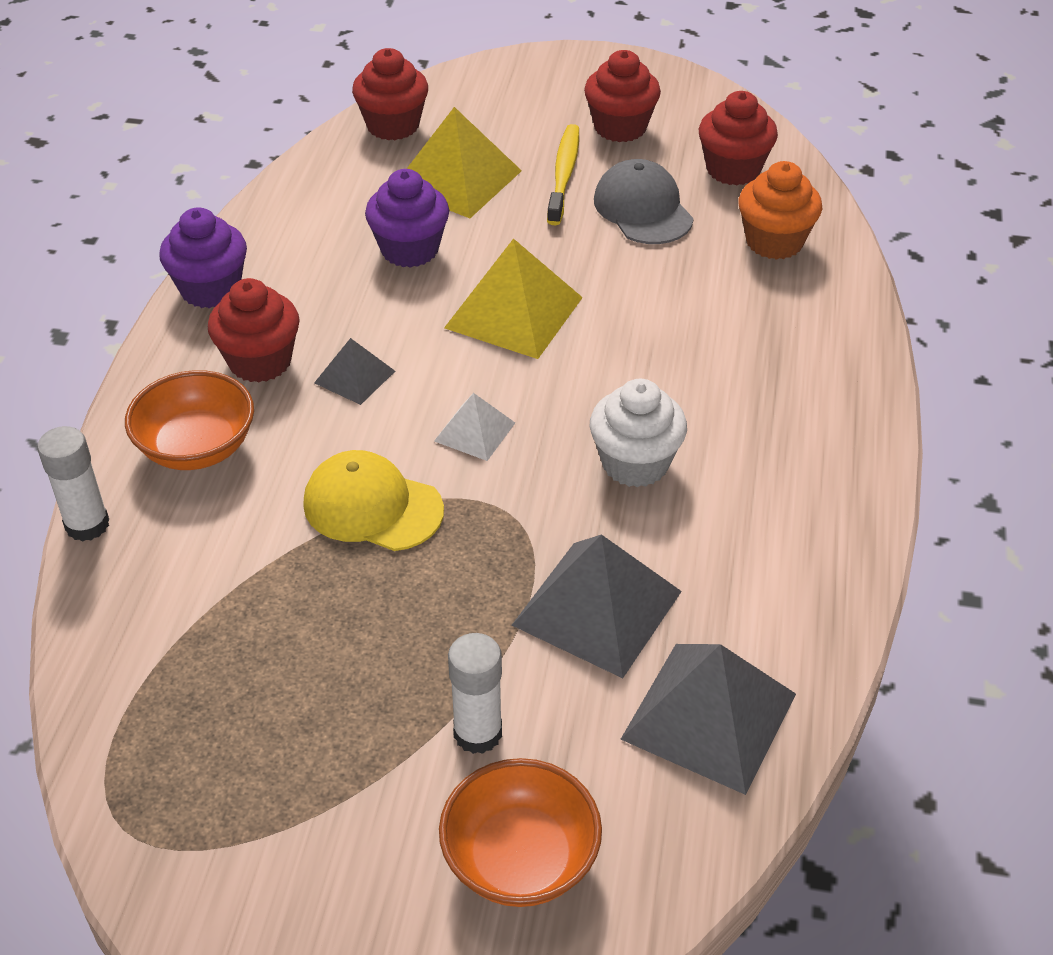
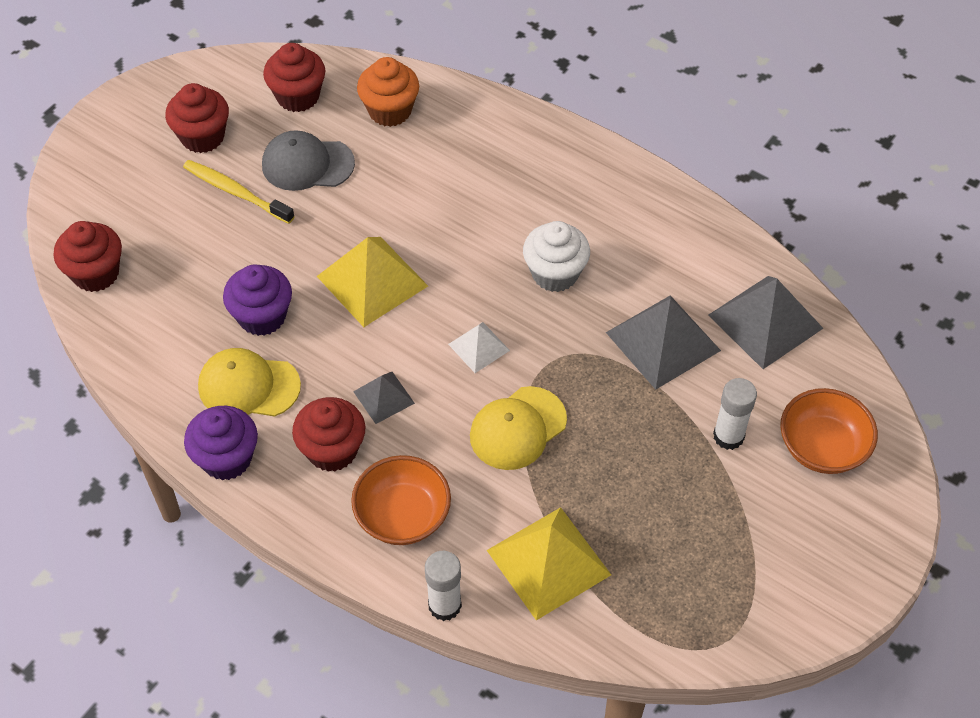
camera: 65 degrees left, 10 degrees up
yellow pyramid [407,107,522,218] -> yellow pyramid moved to [487,507,611,620]
none -> yellow cap [198,348,301,417]

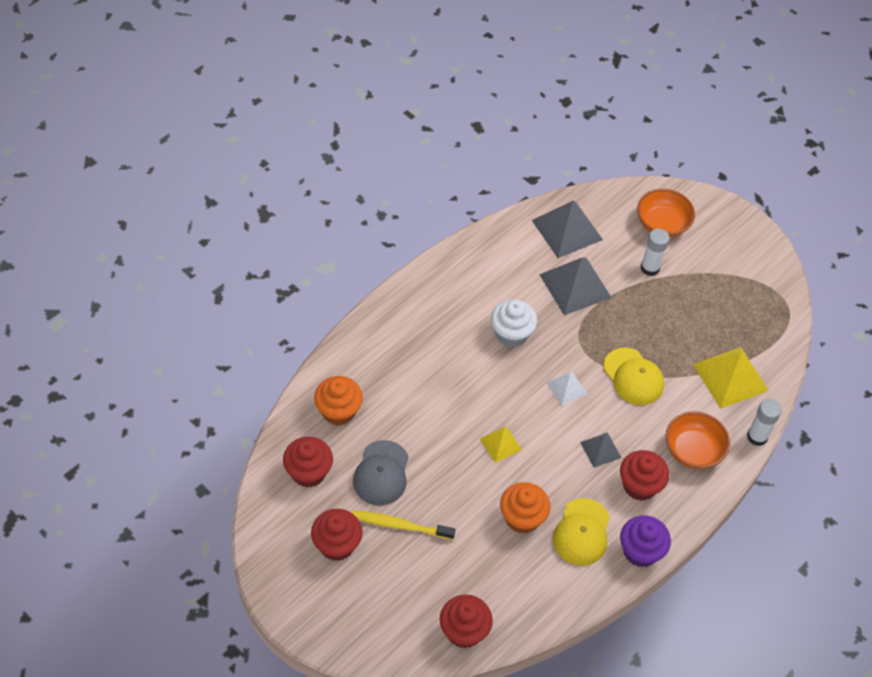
camera: 85 degrees left, 0 degrees up
yellow toothbrush [183,160,295,224] -> yellow toothbrush turned 60 degrees clockwise [352,510,455,540]
purple cupcake [223,264,292,336] -> orange cupcake [500,482,550,534]
yellow pyramid [317,237,428,327] -> yellow pyramid [480,426,522,463], size x0.54

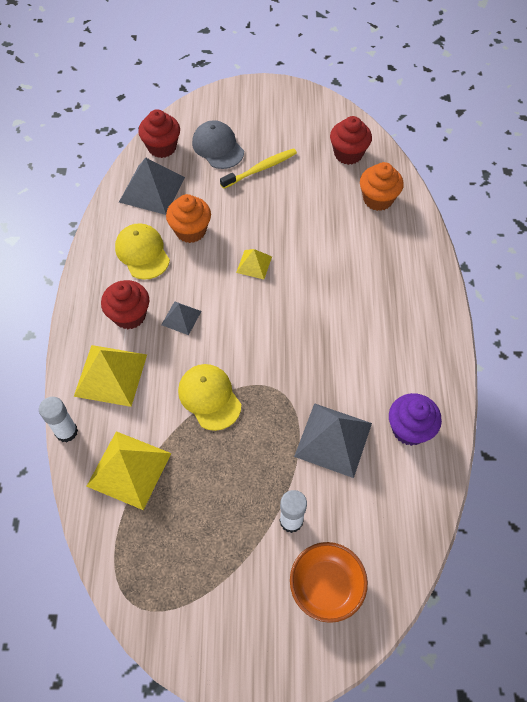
camera: 140 degrees right, 5 degrees up
red cupcake [311,509,363,561] -> none
grey cap [353,440,409,505] -> grey cap moved to [192,120,244,169]
white cupcake [491,299,537,347] -> none
grey pyramid [532,201,603,258] -> grey pyramid moved to [119,158,185,215]
white pyramid [546,371,587,406] -> none
yellow cap [603,348,664,405] -> yellow cap turned 45 degrees clockwise [178,364,241,431]
purple cupcake [620,515,671,567] -> purple cupcake moved to [389,393,442,446]
orange bowl [666,411,730,469] -> yellow pyramid [74,345,147,407]

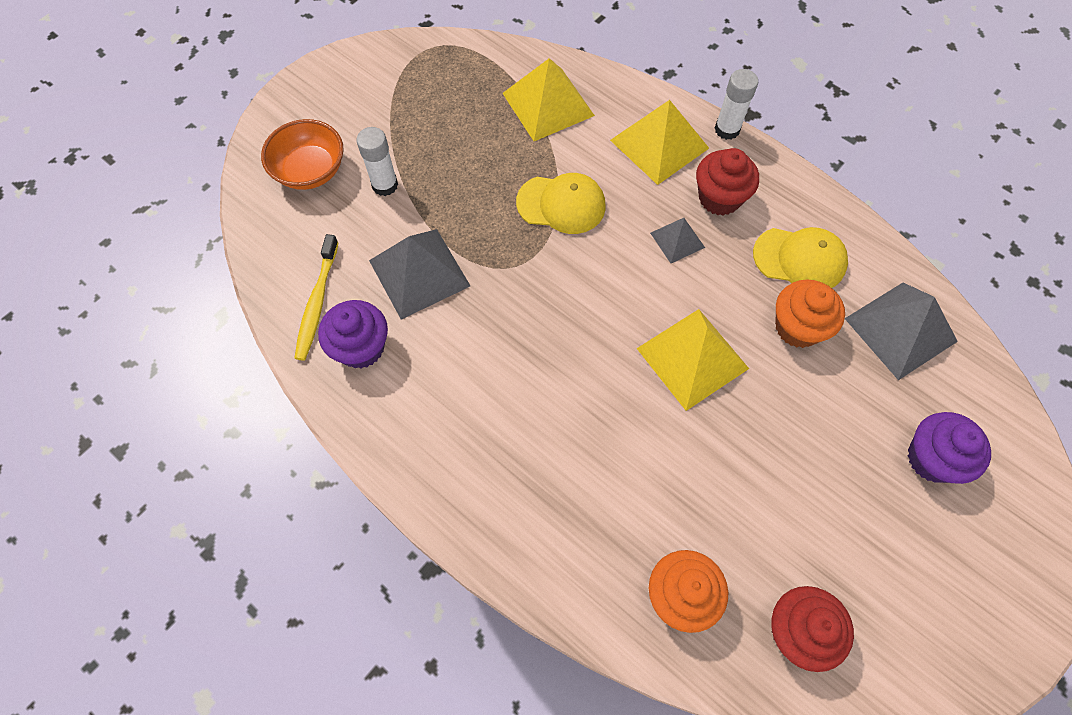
camera: 130 degrees right, 5 degrees up
white glue stick [39,397,78,442] -> white glue stick moved to [715,69,758,140]
red cupcake [138,109,180,158] -> none
grey cap [192,120,244,169] -> purple cupcake [908,412,991,484]
yellow toothbrush [220,148,297,189] -> yellow toothbrush moved to [295,234,339,361]
yellow pyramid [236,249,272,279] -> yellow pyramid [636,309,749,411], size x1.86

